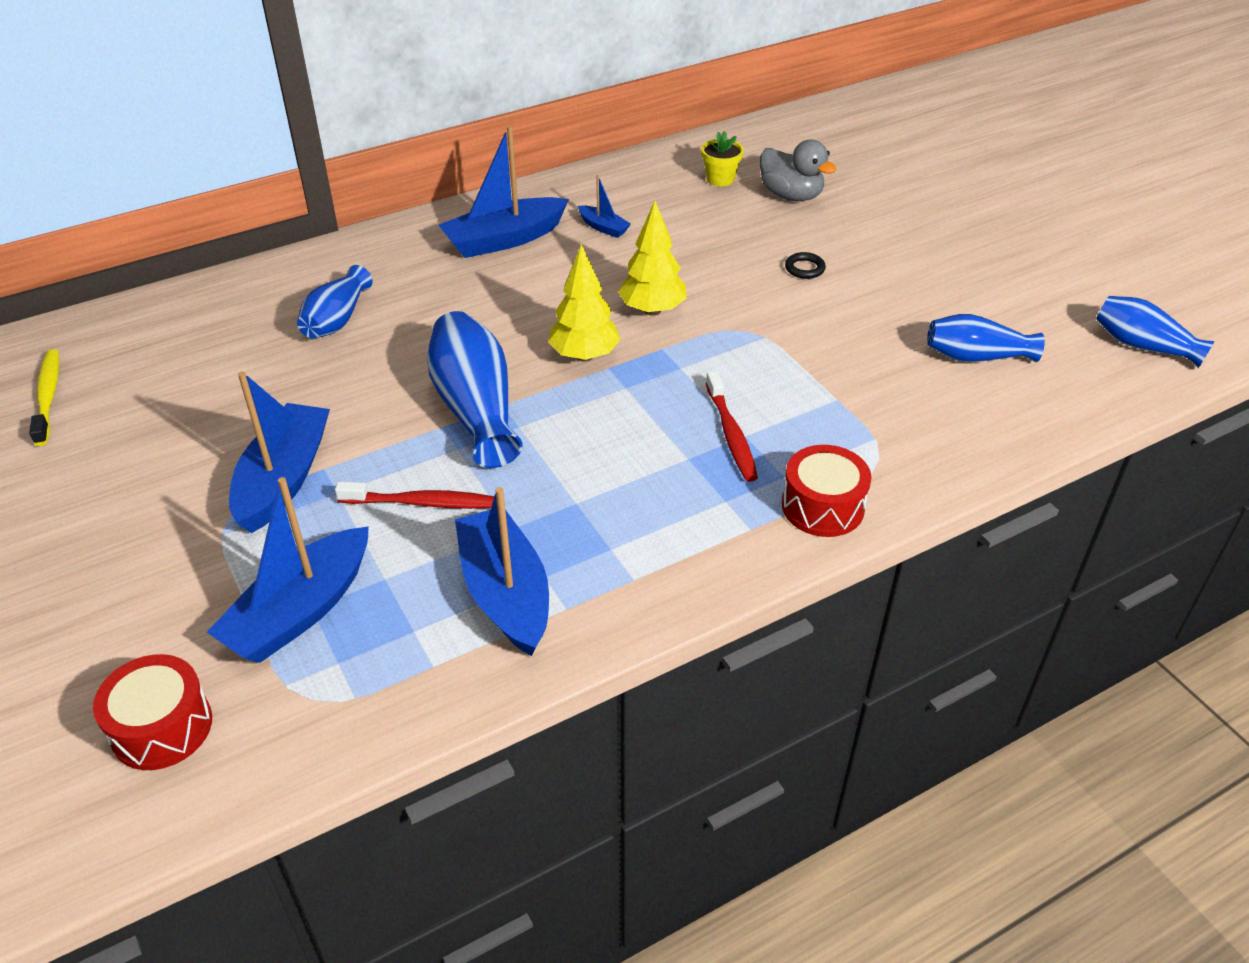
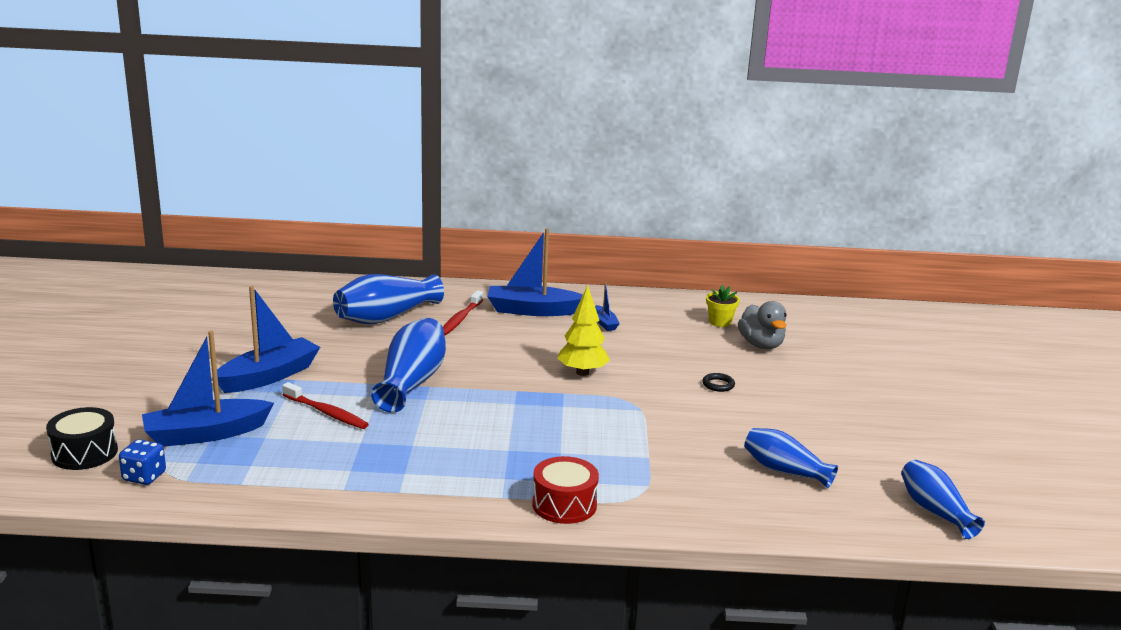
camera: 30 degrees right, 20 degrees down
yellow toothbrush [29,349,59,446] -> none
red drum [93,654,212,770] -> black drum [46,407,118,470]
blue vase [297,265,373,338] -> blue vase [333,274,444,324], size x1.55
blue boat [455,487,549,656] -> none
yellow tree [548,244,621,361] -> none
red toothbrush [706,371,758,482] -> red toothbrush moved to [443,290,483,336]
none -> blue dice [119,439,166,485]

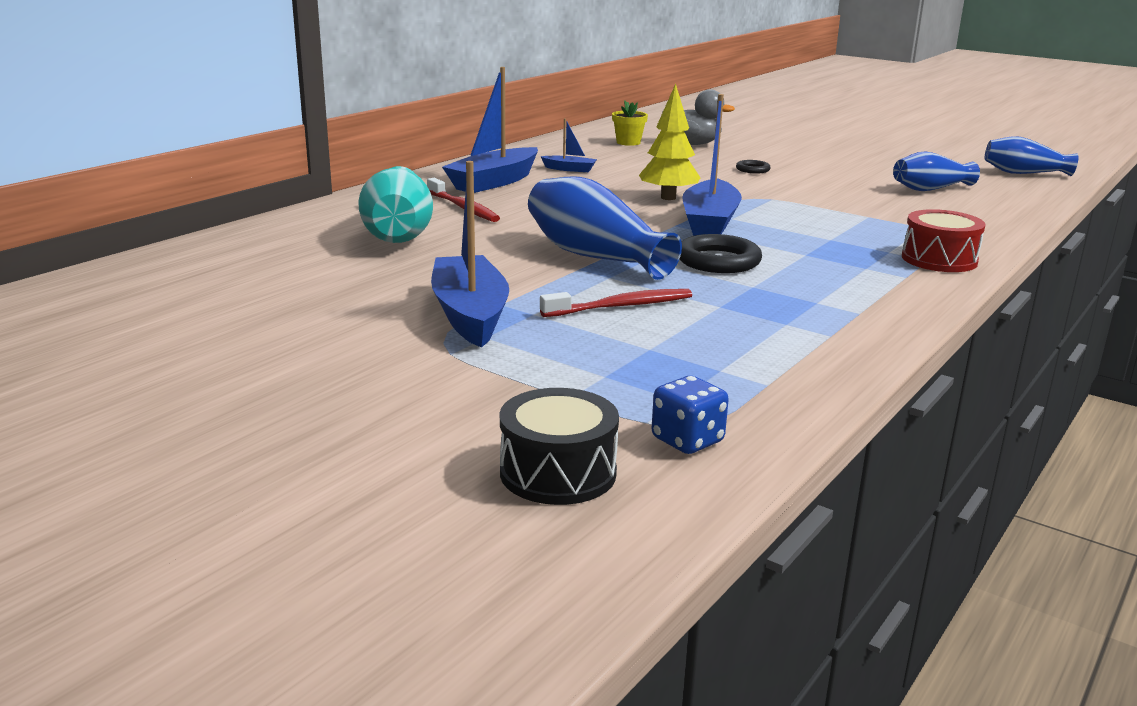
camera: 55 degrees left, 0 degrees up
blue boat [142,331,274,447] -> blue boat moved to [683,94,742,236]
blue vase [333,274,444,324] -> turquoise vase [358,166,433,243]
none -> black ring [680,234,762,273]

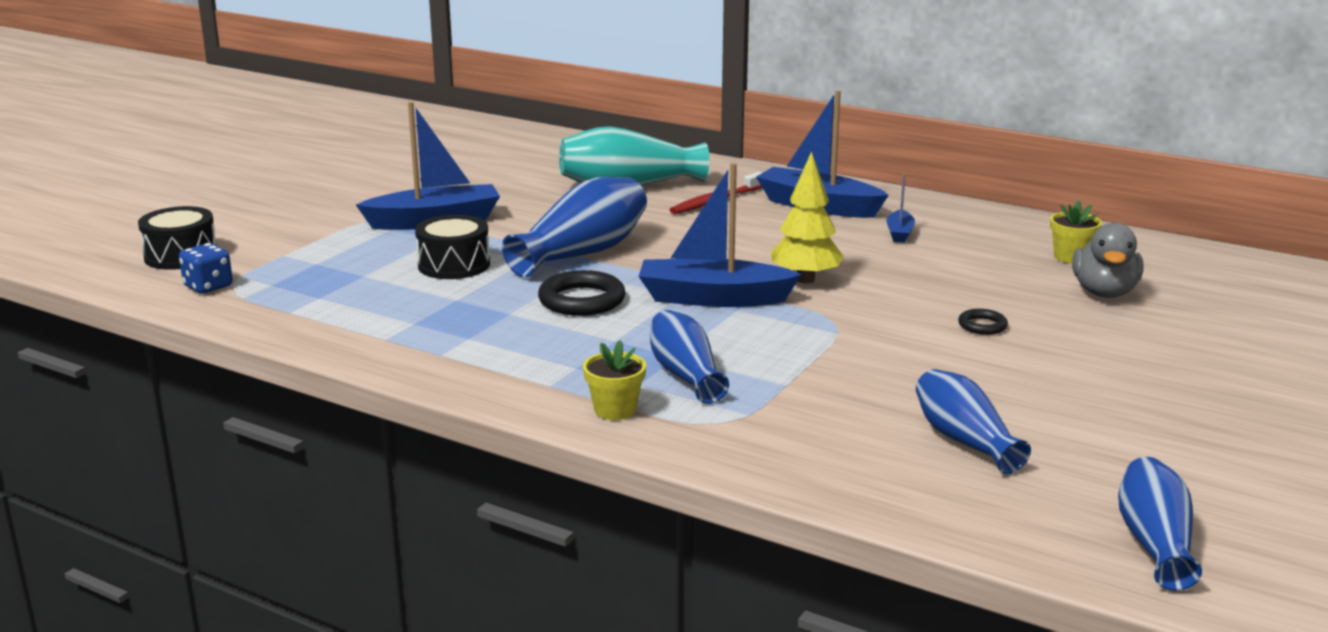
camera: 85 degrees right, 0 degrees up
red toothbrush [540,289,692,317] -> black drum [415,215,490,279]
red drum [902,209,986,272] -> yellow flower pot [583,340,646,420]
none -> blue vase [650,310,729,404]

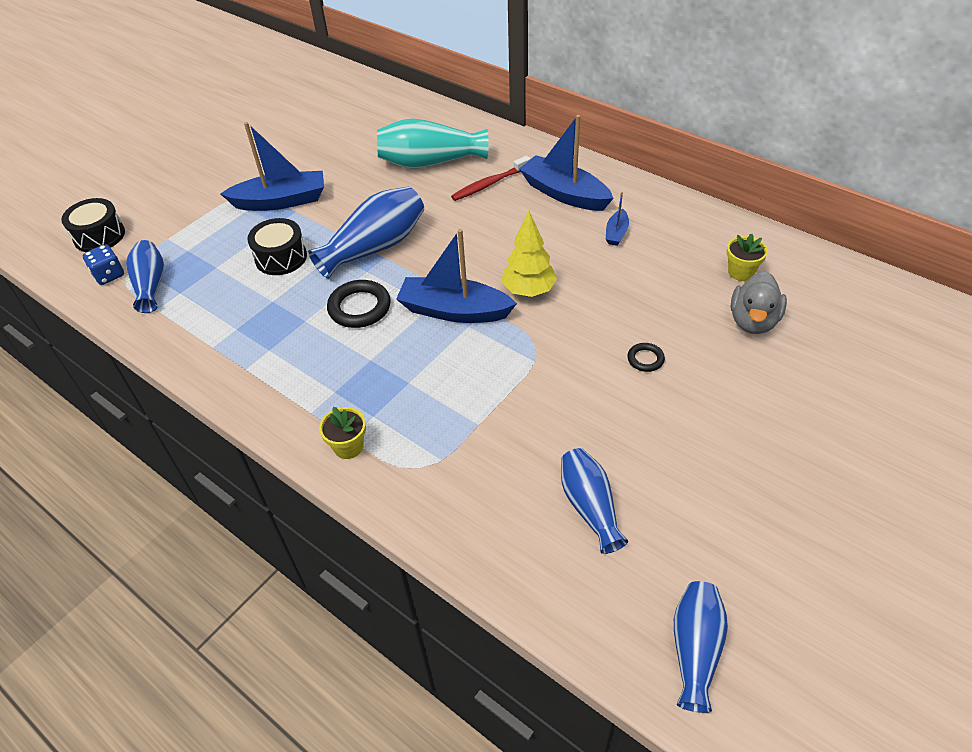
camera: 10 degrees right, 25 degrees up
blue vase [650,310,729,404] -> blue vase moved to [126,240,164,313]

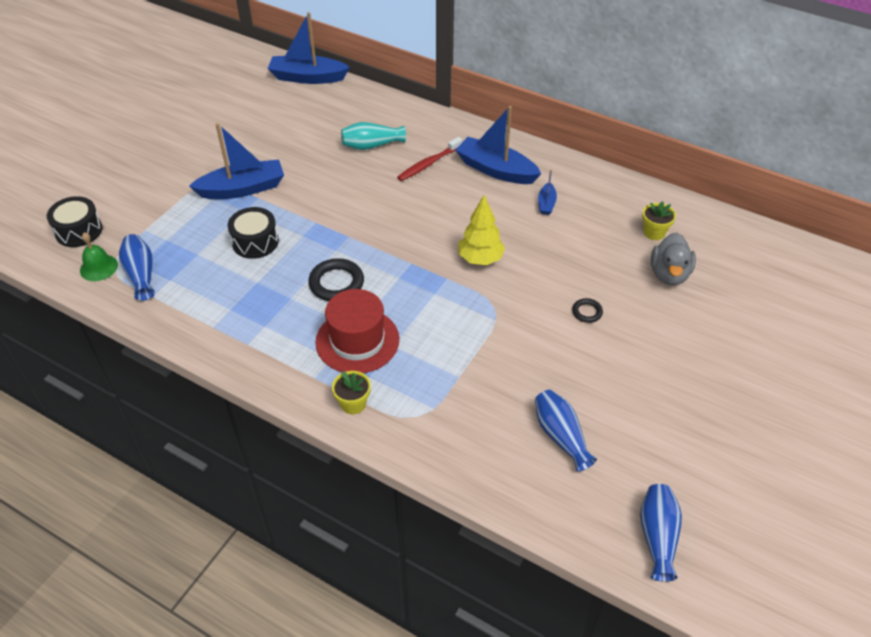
camera: 10 degrees left, 0 degrees up
blue dice [83,244,124,285] -> green bell [80,232,118,281]
blue vase [308,187,424,279] -> none
turquoise vase [377,118,489,169] -> turquoise vase [341,122,406,150], size x0.65
blue boat [396,229,517,323] -> blue boat moved to [268,12,350,84]
none -> red hat [315,289,399,373]

